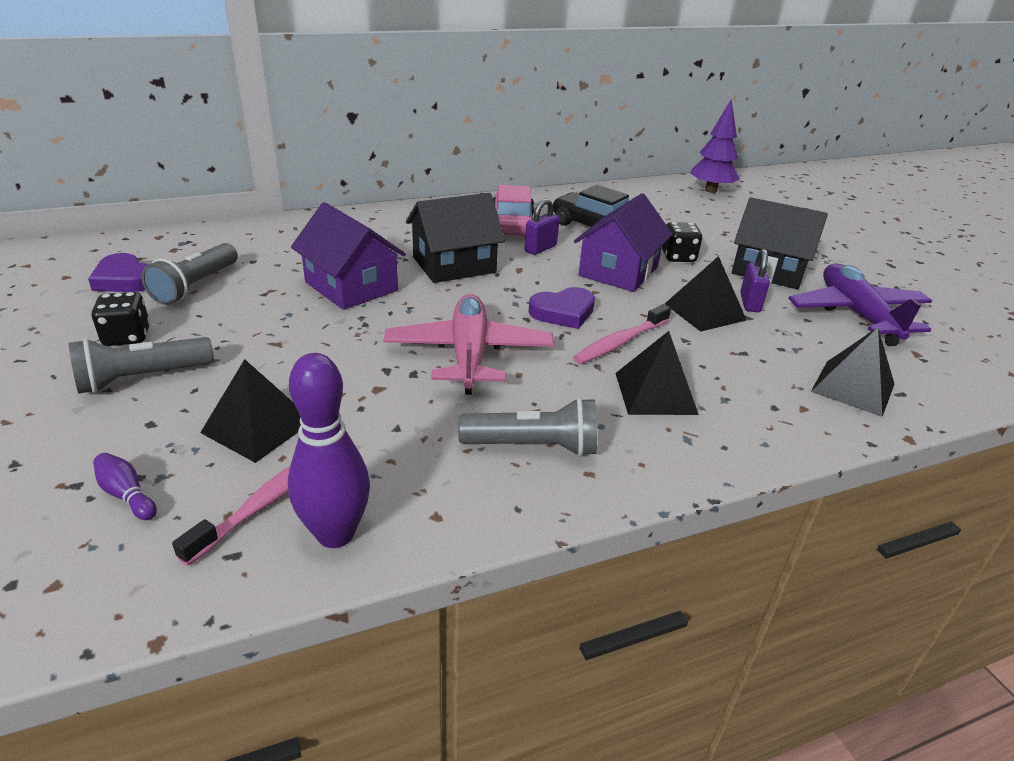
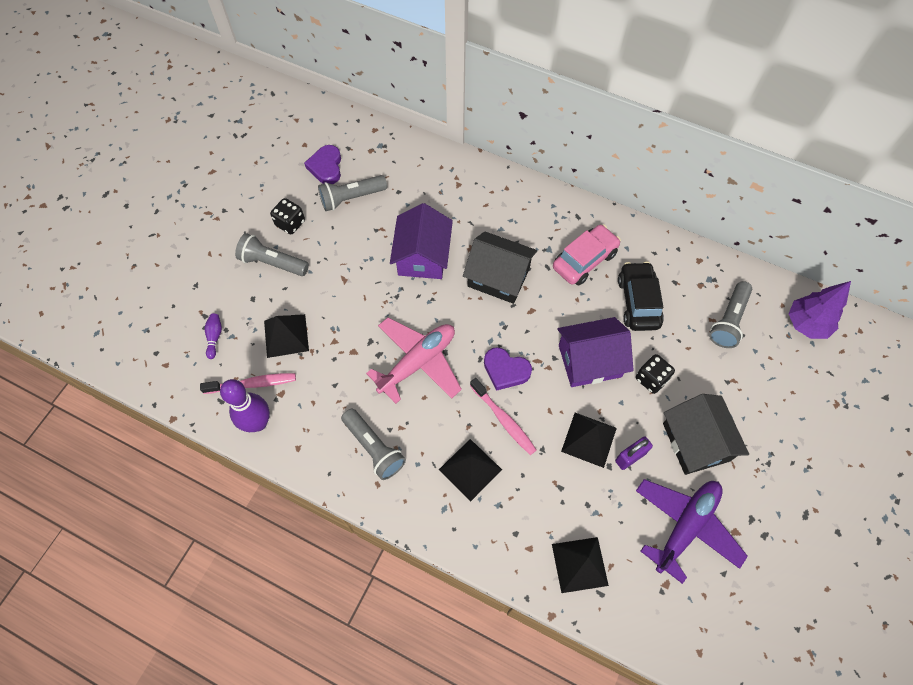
camera: 50 degrees right, 30 degrees up
purple padlock [524,199,560,255] -> none
pink toothbrush [573,304,671,364] -> pink toothbrush turned 135 degrees counterclockwise [470,378,536,455]
none -> grey flashlight [709,281,752,348]

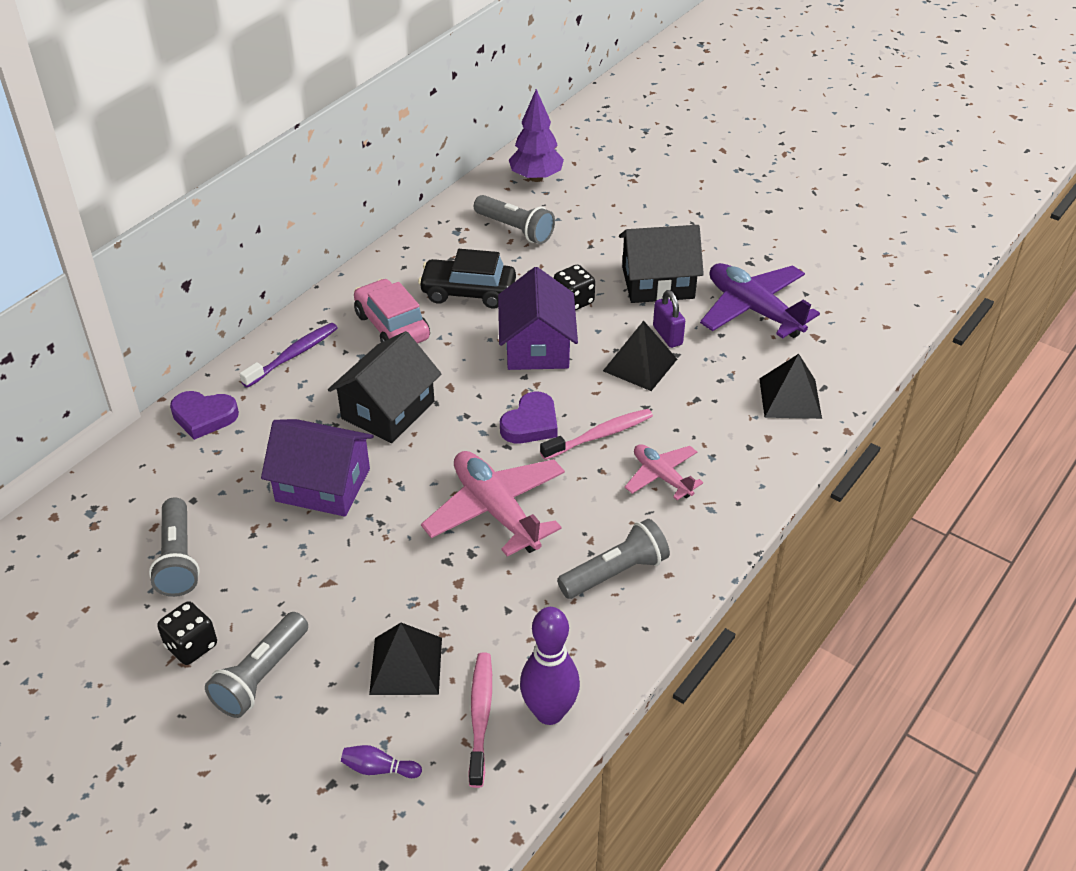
camera: 80 degrees left, 20 degrees down
purple heart [304,145,341,184] -> purple heart moved to [170,391,239,440]
black pyramid [439,439,502,501] -> pink plane [625,444,703,500]
none -> purple toothbrush [240,323,338,388]

